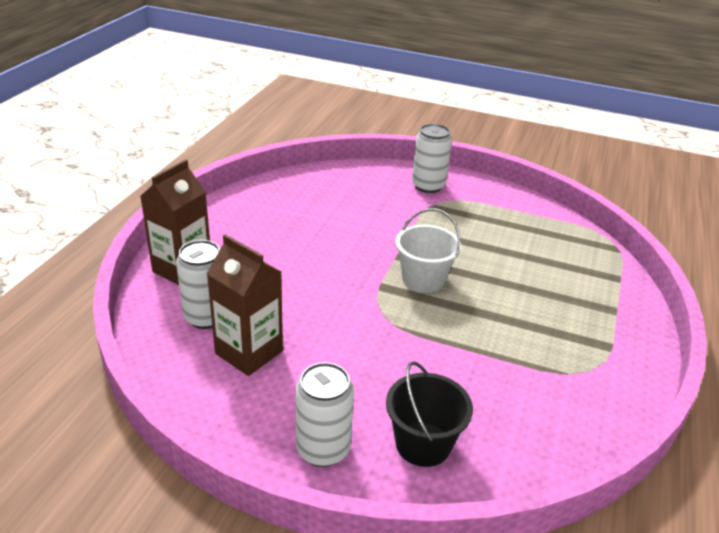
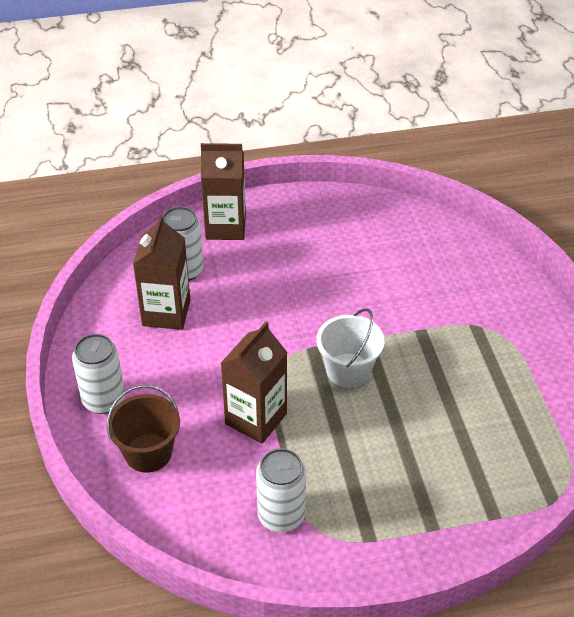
camera: 60 degrees right, 10 degrees up
black bucket [386,361,473,467] -> brown bucket [107,385,180,473]
white can [412,124,452,193] -> white can moved to [256,448,306,532]
none -> brown carton [221,322,287,444]

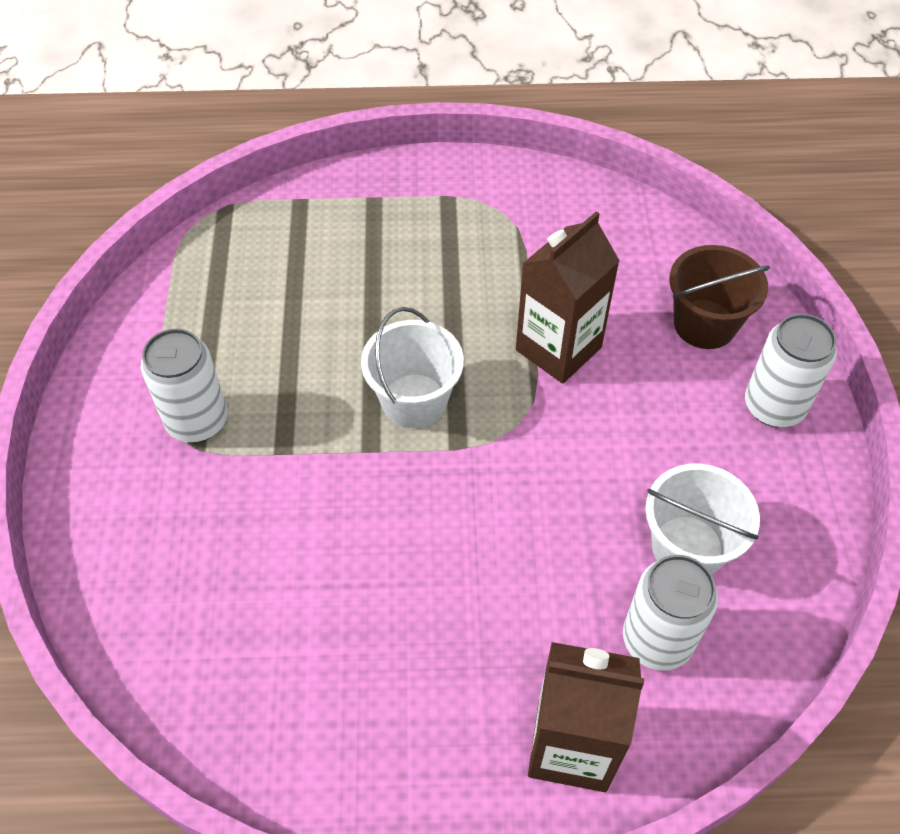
camera: 170 degrees left, 10 degrees up
brown carton [133,215,191,330] -> white bucket [645,464,760,574]
white can [256,448,306,532] -> white can moved to [141,328,228,442]

